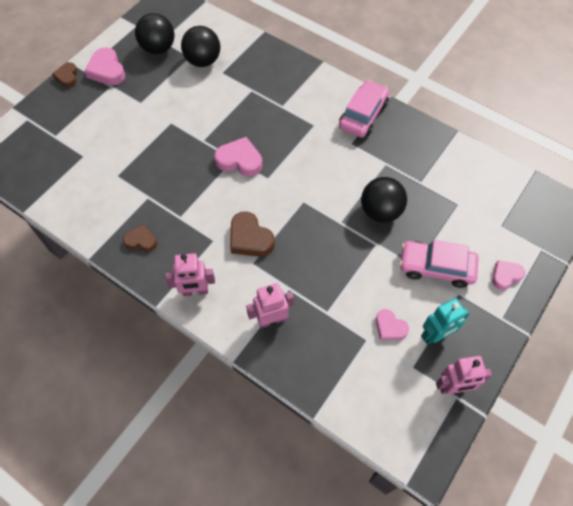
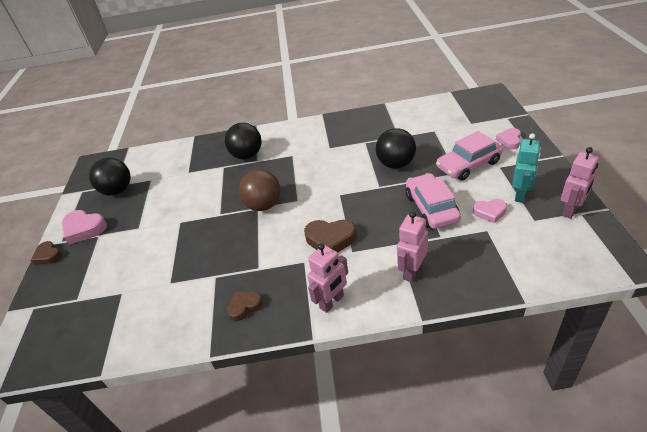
camera: 35 degrees left, 20 degrees down
black ball [181,26,220,67] -> black ball moved to [225,123,262,159]
pink heart [214,137,262,177] -> brown ball [238,169,281,211]
pink car [339,80,390,138] -> pink car moved to [406,173,461,229]

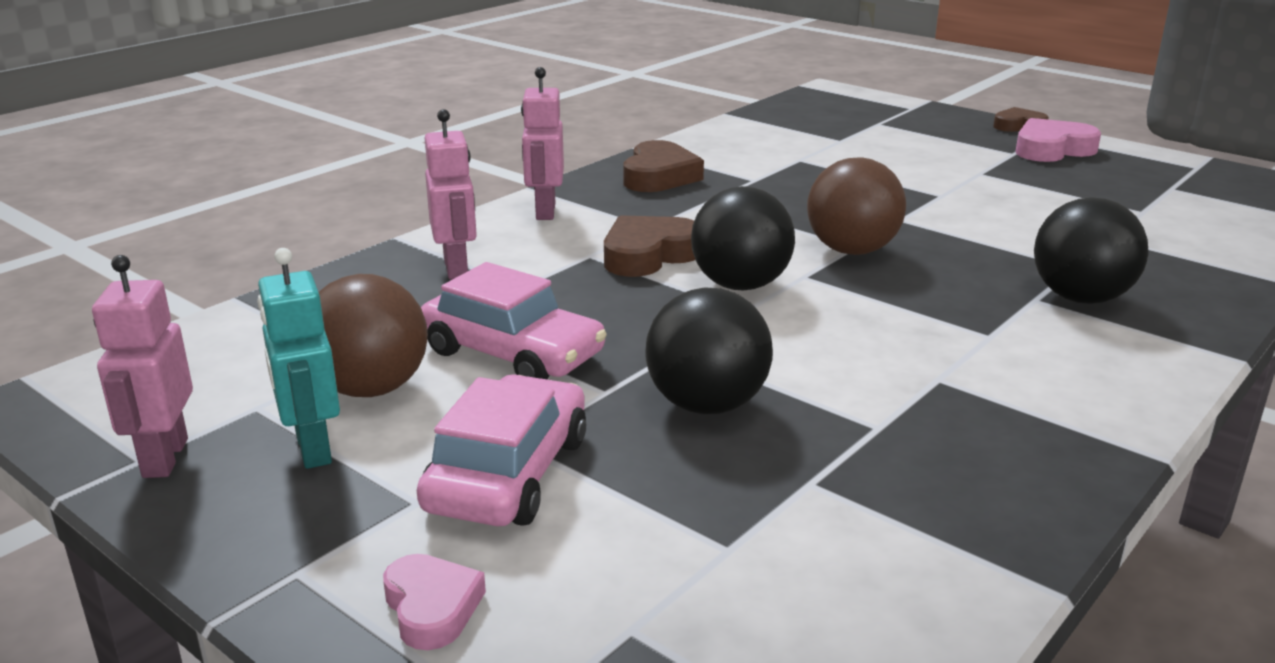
camera: 130 degrees right, 15 degrees down
black ball [89,158,131,196] -> black ball moved to [691,186,795,290]
brown heart [227,291,263,321] -> brown heart [623,140,704,192], size x1.58
pink heart [473,199,507,223] -> brown ball [319,274,428,397]

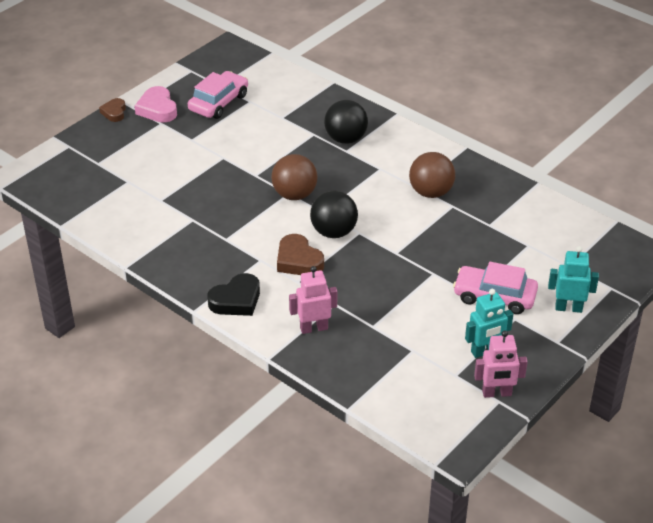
camera: 90 degrees left, 15 degrees up
brown ball [319,274,428,397] -> brown ball moved to [409,152,455,198]
pink heart [383,554,486,650] -> turquoise robot [548,246,599,313]
pink car [421,262,607,379] -> pink car moved to [188,71,248,119]
pink robot [521,67,564,220] -> black heart [207,273,260,316]
brown heart [623,140,704,192] -> none
black ball [645,287,773,414] -> none

